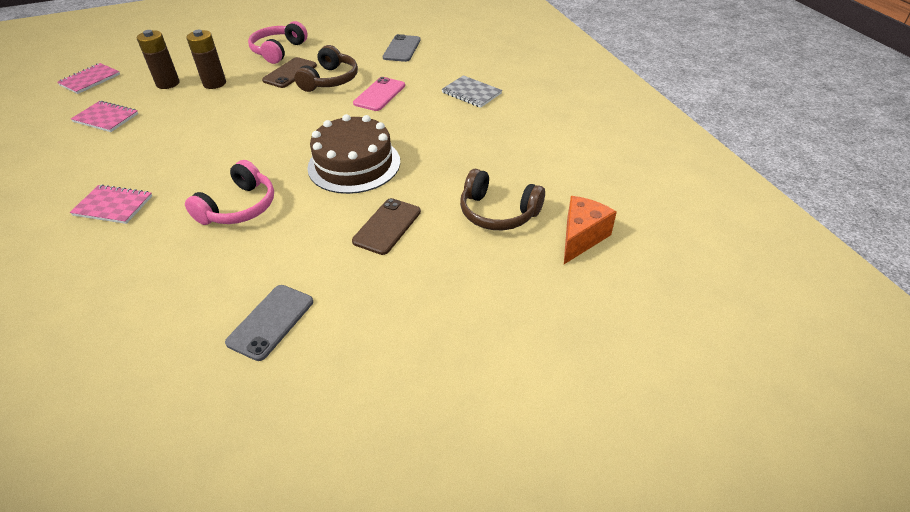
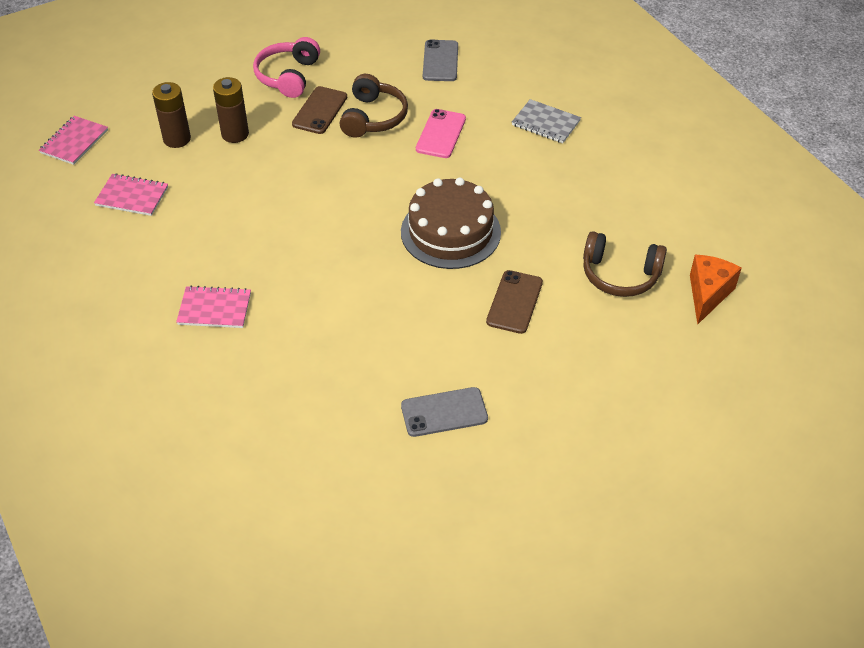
camera: 10 degrees left, 5 degrees up
pink headphones [185,160,274,225] -> none
grey phone [225,285,313,361] -> grey phone turned 60 degrees clockwise [401,387,488,437]

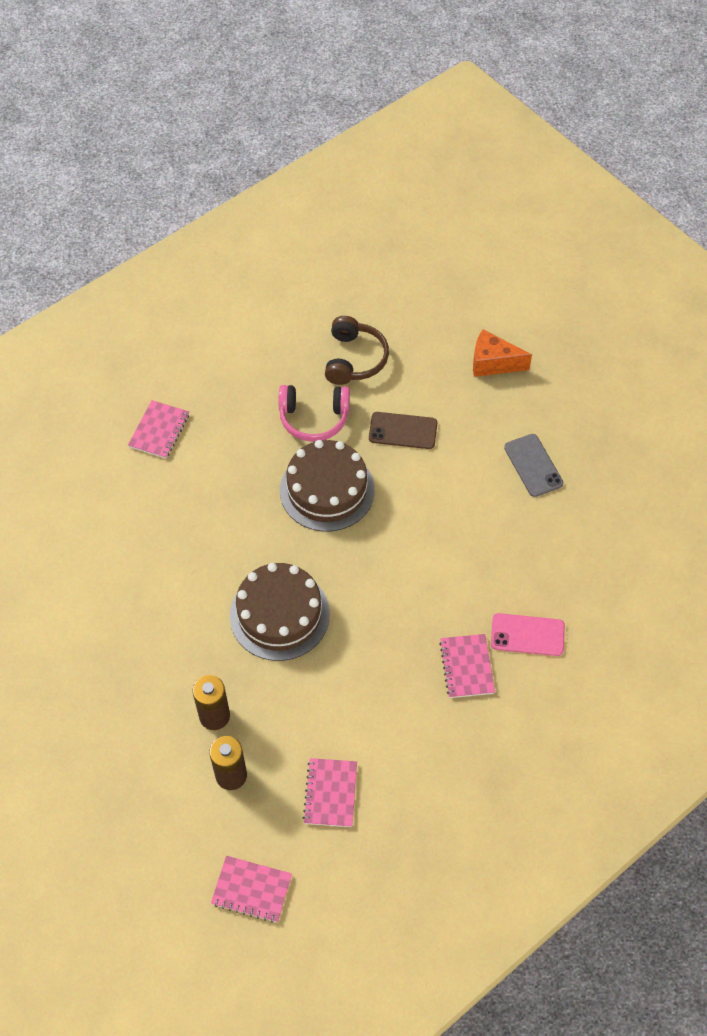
camera: 100 degrees left, 10 degrees up
pink headphones [253,37,320,98] -> pink headphones moved to [279,385,350,442]
brown phone [292,86,347,134] -> none
brown headphones [340,74,408,137] -> none
pink phone [416,109,466,158] -> pink phone moved to [491,613,565,656]
grey phone [423,40,458,81] -> none
grey notebook [512,99,581,143] -> pink notebook [128,400,189,459]
orange cheese [690,255,742,325] -> orange cheese moved to [473,330,532,377]
none -> brown cake [230,563,330,661]

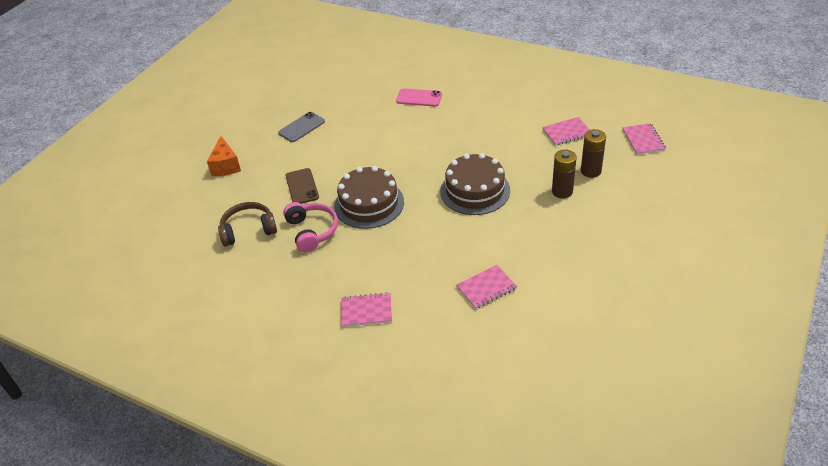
camera: 110 degrees left, 15 degrees down
pink notebook [439,634,495,698] -> pink notebook moved to [457,265,517,309]
pink phone [491,613,565,656] -> pink phone turned 60 degrees counterclockwise [396,88,442,107]

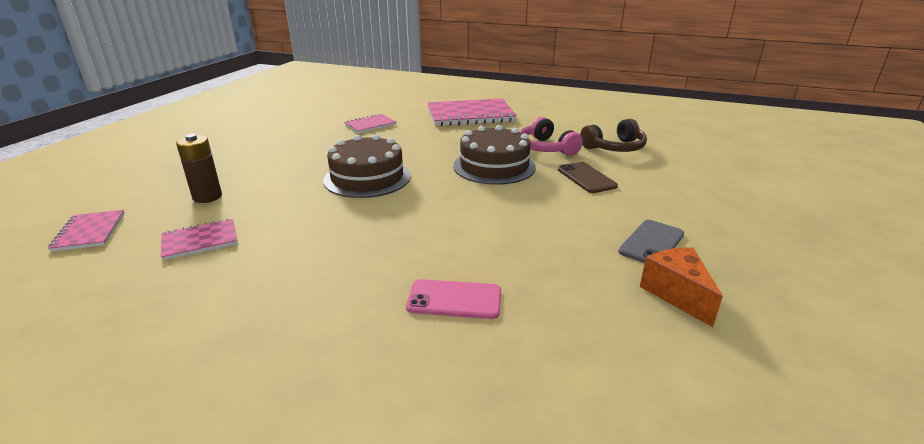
camera: 170 degrees right, 15 degrees down
orange cheese [207,136,241,176] -> orange cheese moved to [640,247,723,327]
pink notebook [341,292,392,327] -> pink notebook [428,99,517,126], size x1.97
brown battery [552,149,577,199] -> none

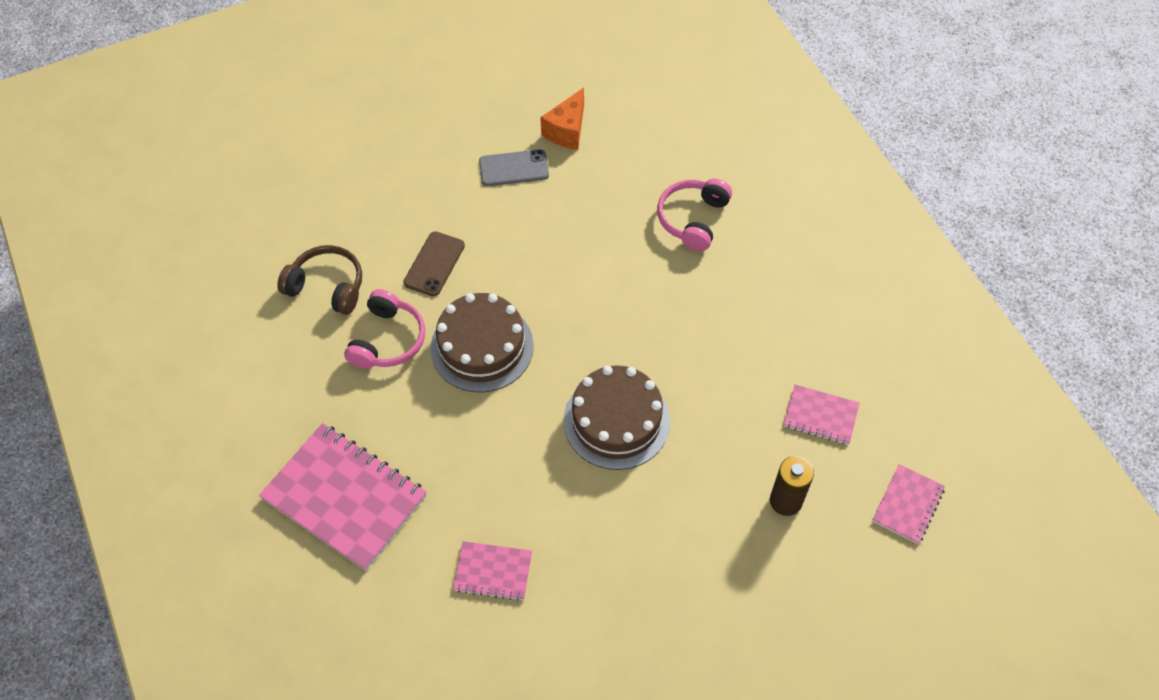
camera: 135 degrees left, 30 degrees up
pink phone [406,279,501,319] -> pink headphones [657,178,732,251]

